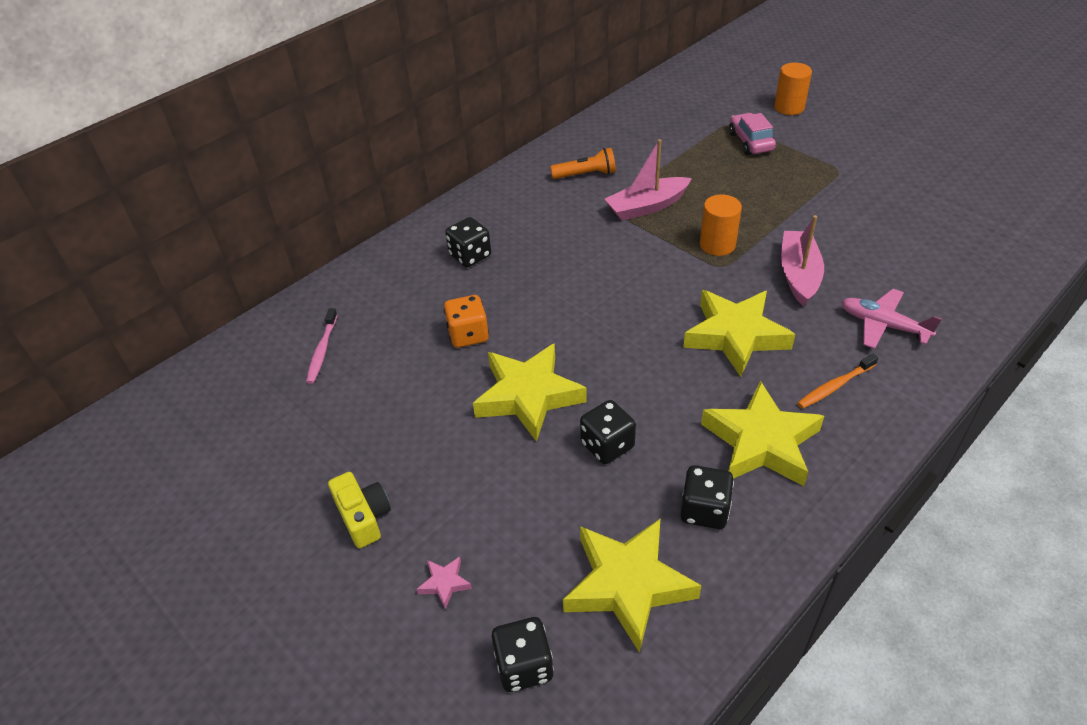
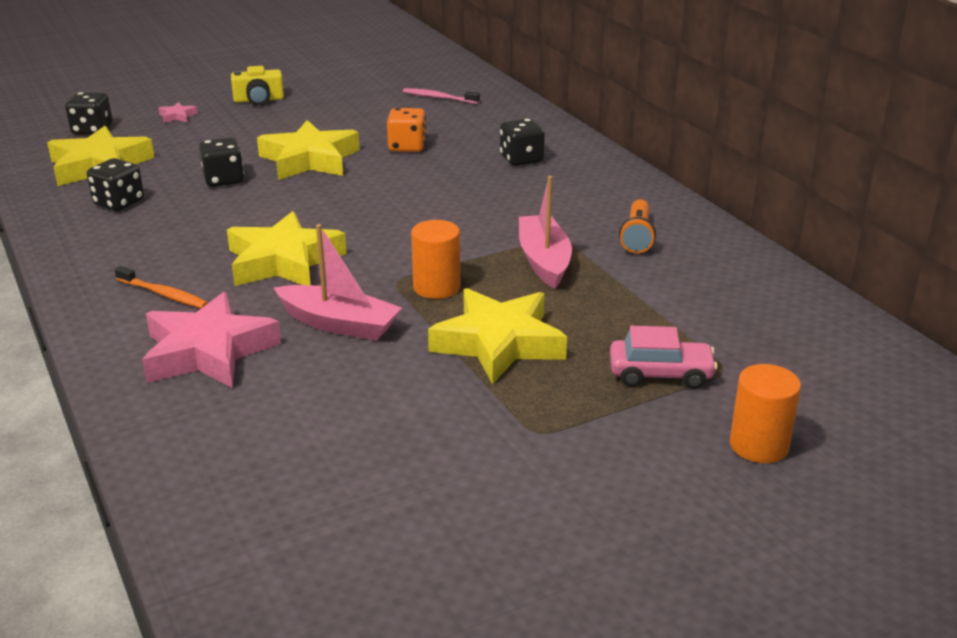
camera: 105 degrees right, 15 degrees down
yellow star [701,381,824,486] -> yellow star moved to [428,288,567,385]
orange toothbrush [797,354,878,409] -> orange toothbrush turned 135 degrees clockwise [115,266,208,308]
pink plane [841,289,942,349] -> pink star [142,292,281,388]

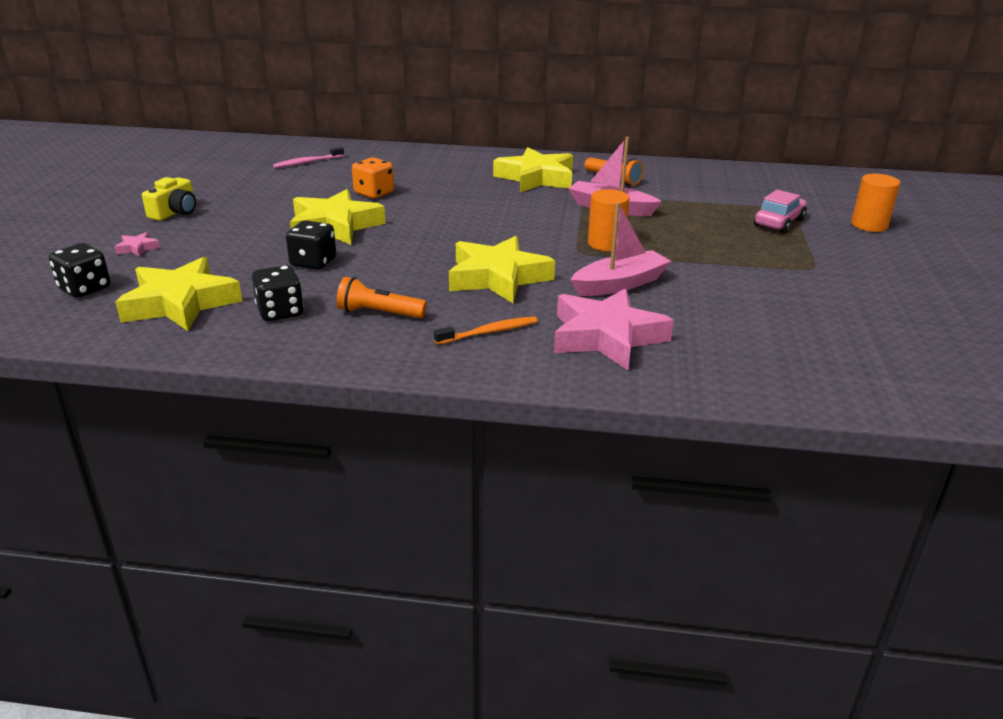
camera: 55 degrees left, 0 degrees up
yellow star [428,288,567,385] -> yellow star moved to [493,147,573,192]
black dice [500,118,545,166] -> none
none -> orange flashlight [337,277,427,318]

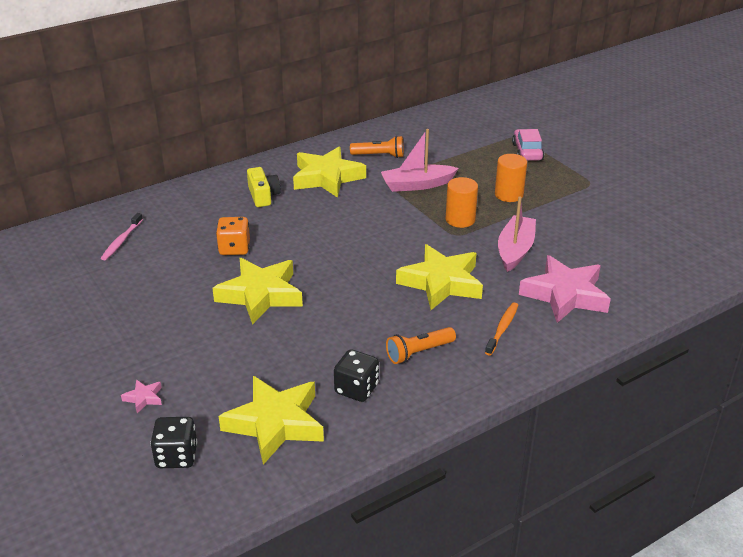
camera: 40 degrees left, 5 degrees up
yellow camera [142,177,196,221] -> yellow camera moved to [247,167,281,207]
black dice [286,220,336,270] -> none
orange cylinder [851,174,900,232] -> orange cylinder moved to [495,154,527,202]

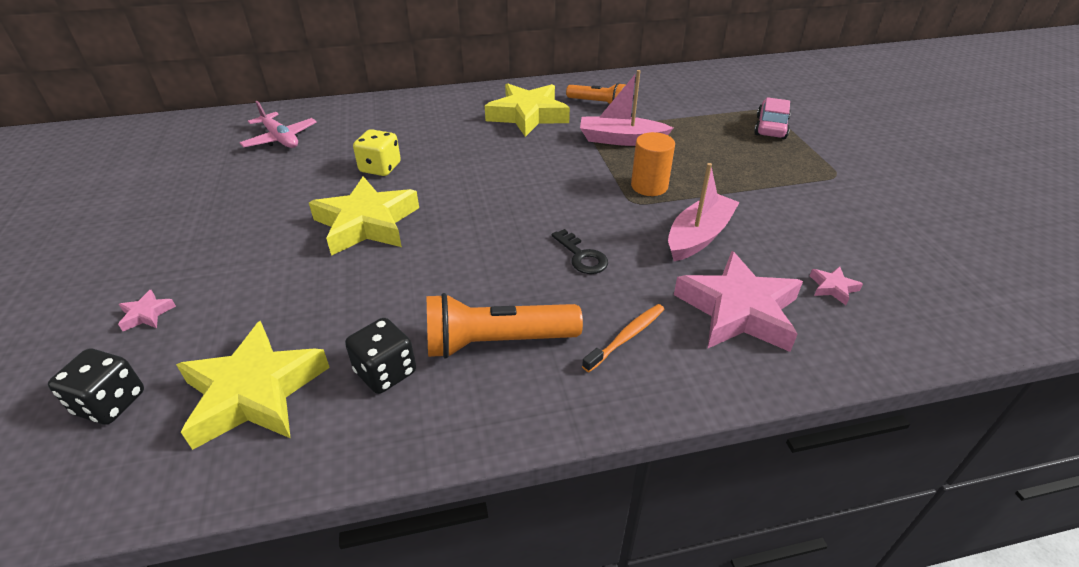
camera: 20 degrees right, 5 degrees up
pink toothbrush [101,213,143,260] -> pink plane [240,101,317,148]
orange dice [216,217,250,255] -> yellow dice [353,129,401,176]
yellow camera [247,167,281,207] -> none
orange flashlight [386,327,456,364] -> orange flashlight [427,293,583,359], size x1.56
yellow star [396,244,483,310] -> black key [552,229,608,274]
orange cylinder [495,154,527,202] -> none
none -> pink star [810,267,863,305]

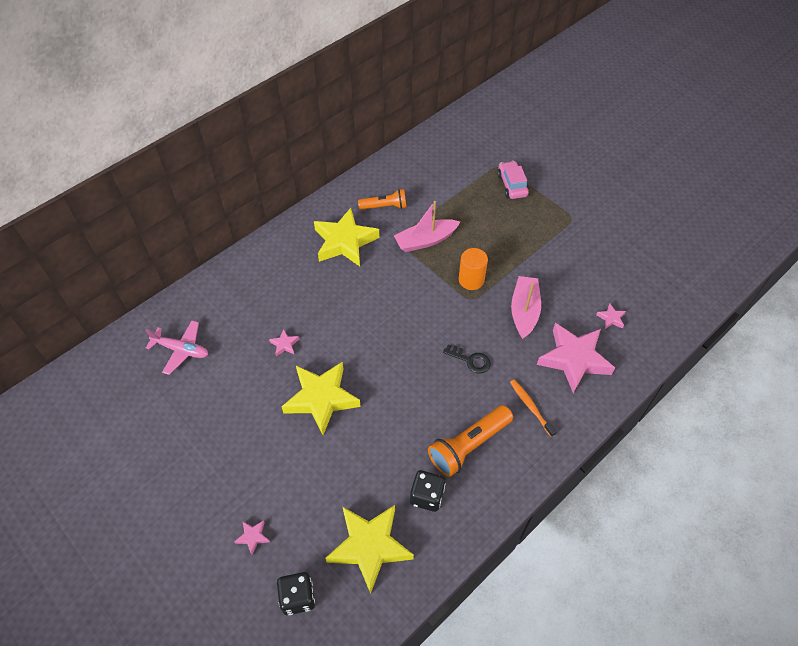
camera: 30 degrees left, 15 degrees up
yellow dice [353,129,401,176] -> pink star [269,329,299,356]
orange toothbrush [582,304,665,372] -> orange toothbrush turned 45 degrees counterclockwise [510,380,557,437]

